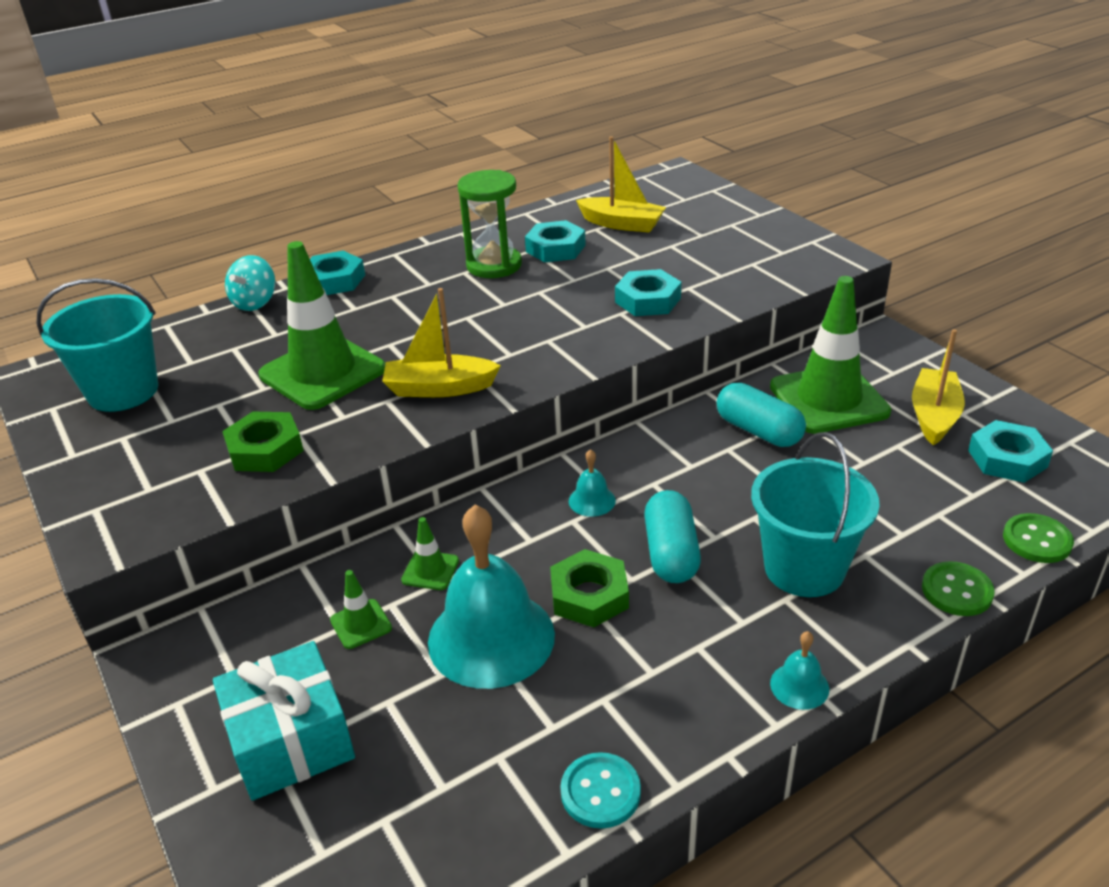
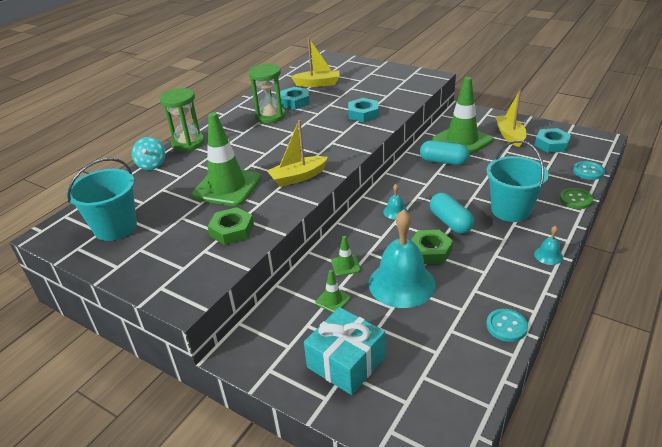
camera: 25 degrees left, 0 degrees up
turquoise nut [310,251,365,295] -> green hourglass [160,88,204,151]
green button [1003,513,1074,563] -> turquoise button [573,161,605,180]

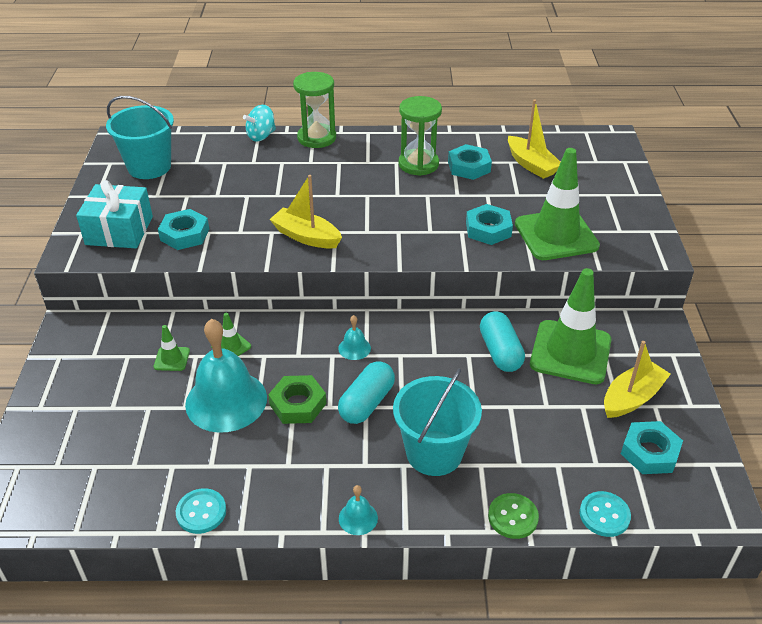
camera: 55 degrees right, 5 degrees up
green traffic cone [191,112,262,206] -> green traffic cone moved to [515,148,600,260]
green nut [207,207,254,245] -> turquoise nut [158,209,209,250]
turquoise gift [304,307,385,395] -> turquoise gift moved to [76,180,153,248]

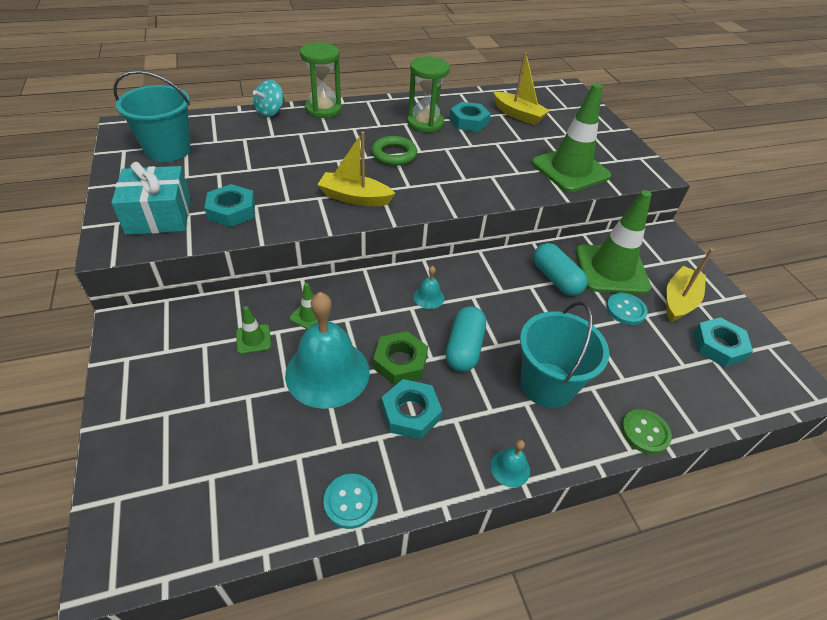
camera: 20 degrees left, 5 degrees up
turquoise nut [466,204,513,245] -> turquoise nut moved to [381,379,442,439]
turquoise button [580,491,631,537] -> turquoise button moved to [606,293,648,325]
none -> green ring [372,136,417,166]

